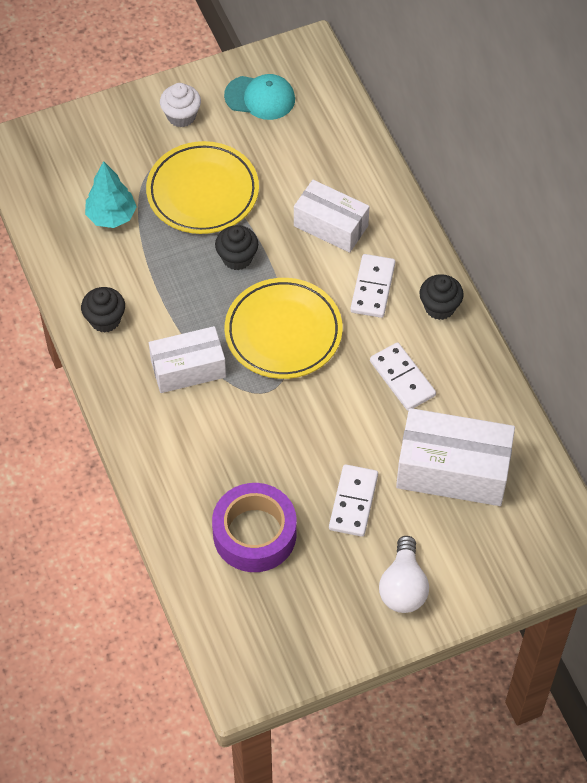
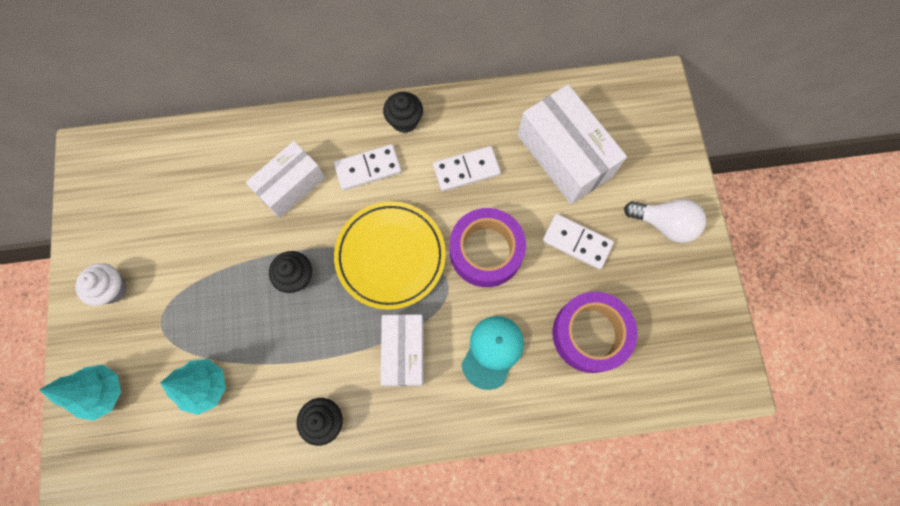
camera: 75 degrees left, 15 degrees up
yellow plate [146,141,259,234] -> none
turquoise cap [224,74,295,120] -> turquoise cap moved to [461,316,524,390]
white domino [350,254,395,318] -> white domino turned 45 degrees counterclockwise [334,144,402,190]
white box [396,408,515,506] -> white box turned 60 degrees counterclockwise [518,85,627,204]
none -> turquoise tree [39,365,121,421]
none -> purple tape [450,208,526,287]

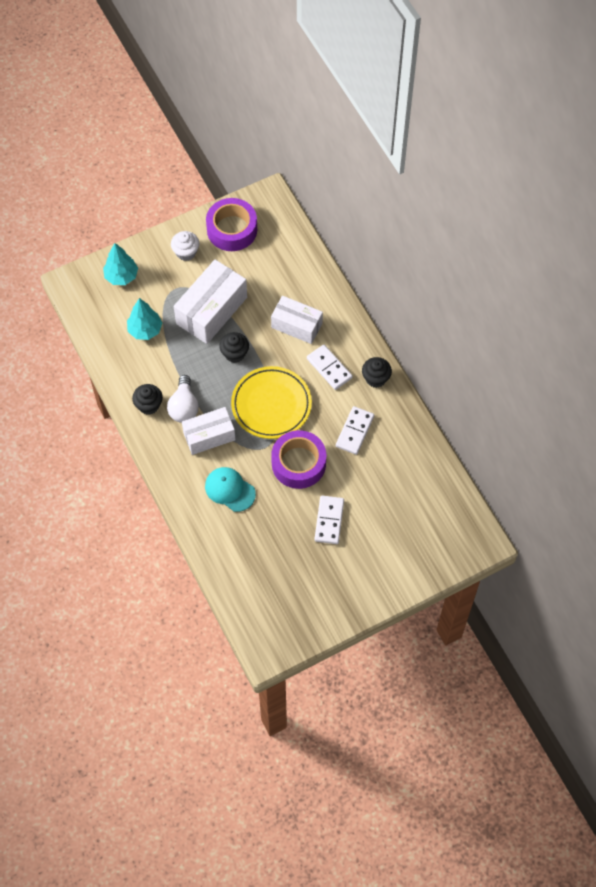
camera: 70 degrees right, 10 degrees down
white domino [433,146,501,191] -> white domino turned 60 degrees clockwise [336,406,374,455]
turquoise cap [461,316,524,390] -> turquoise cap turned 150 degrees counterclockwise [205,467,256,512]
white box [518,85,627,204] -> white box moved to [174,260,247,344]
purple tape [553,292,637,373] -> purple tape moved to [206,198,257,251]
white light bulb [624,199,706,243] -> white light bulb moved to [167,375,199,423]

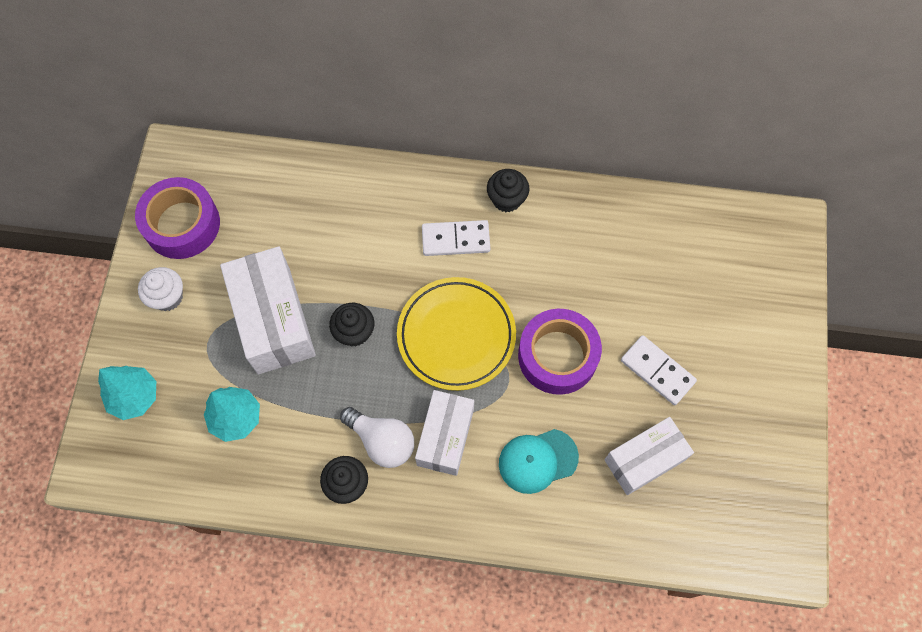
camera: 55 degrees left, 5 degrees up
white box [271,296,323,344] -> white box moved to [604,417,694,495]
white domino [336,406,374,455] -> none

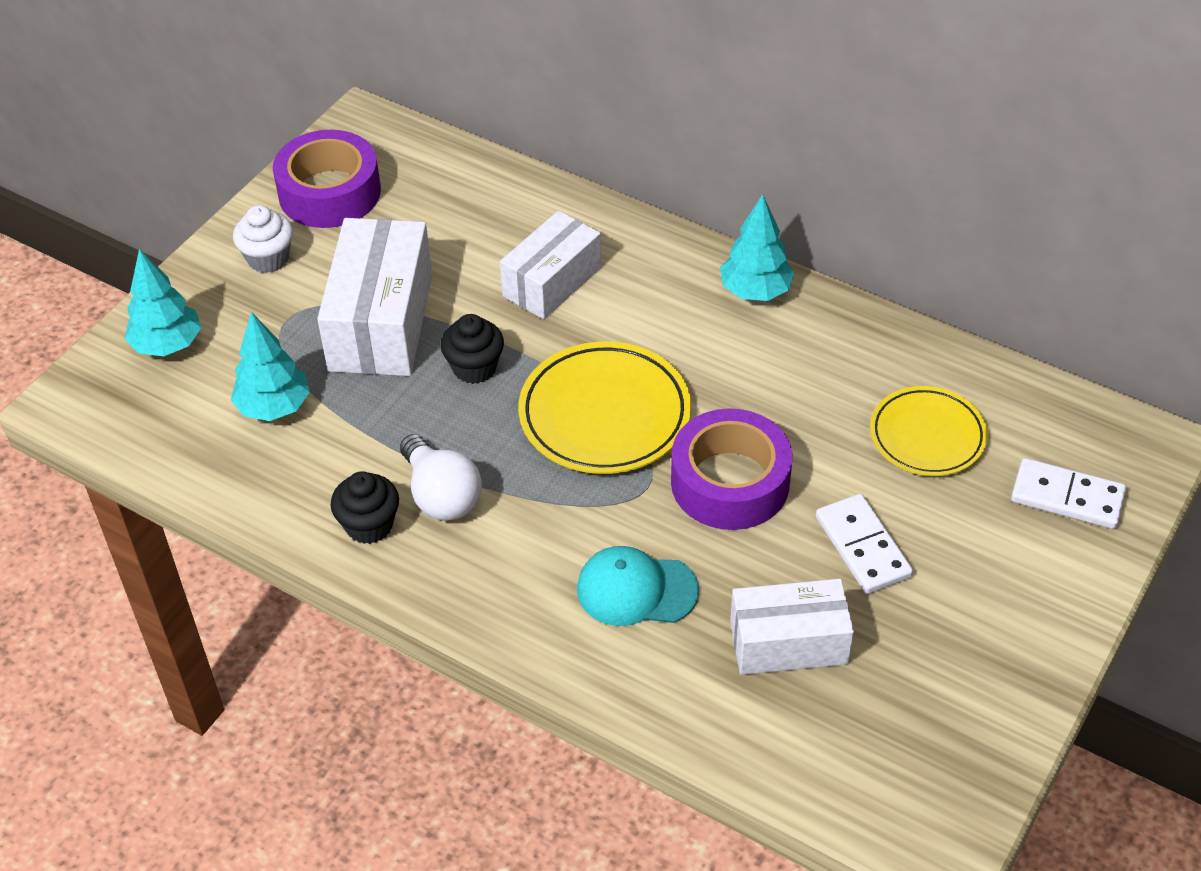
camera: 25 degrees right, 20 degrees down
white box [415,390,474,476] -> white box moved to [500,211,601,319]
white domino [422,220,490,256] -> white domino moved to [1011,458,1126,529]
black cupcake [487,169,529,212] -> turquoise tree [720,194,794,301]
none -> yellow plate [870,386,988,476]

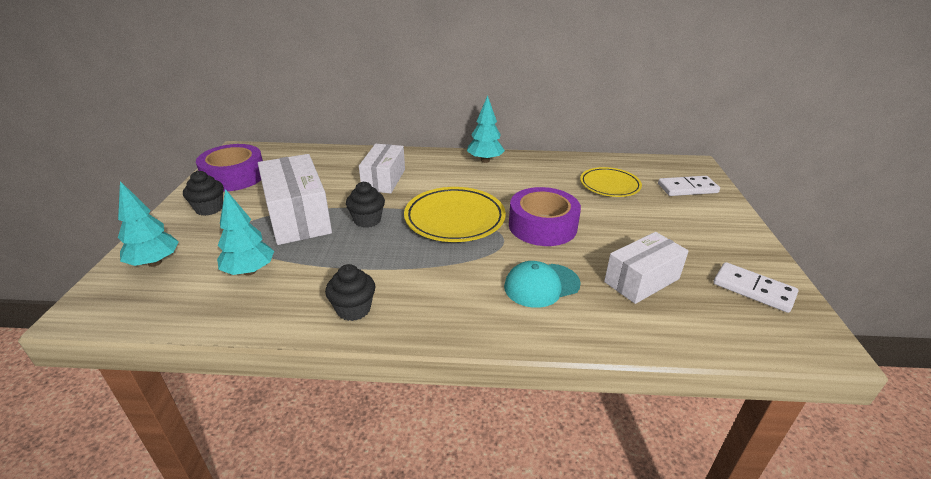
camera: 30 degrees left, 15 degrees down
white cupcake [233,205,293,273] -> black cupcake [183,171,224,216]
white light bulb [400,434,482,521] -> none
white domino [816,494,913,594] -> white domino moved to [714,262,799,313]

